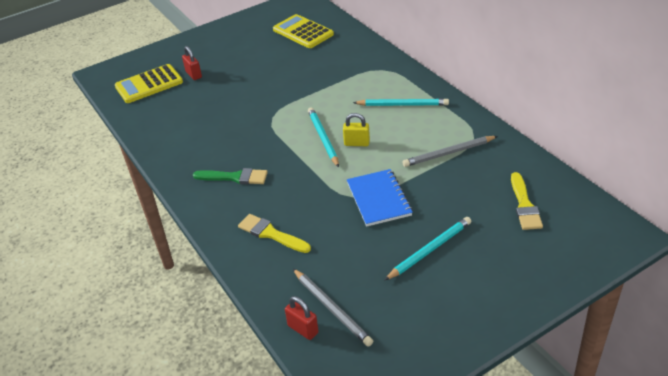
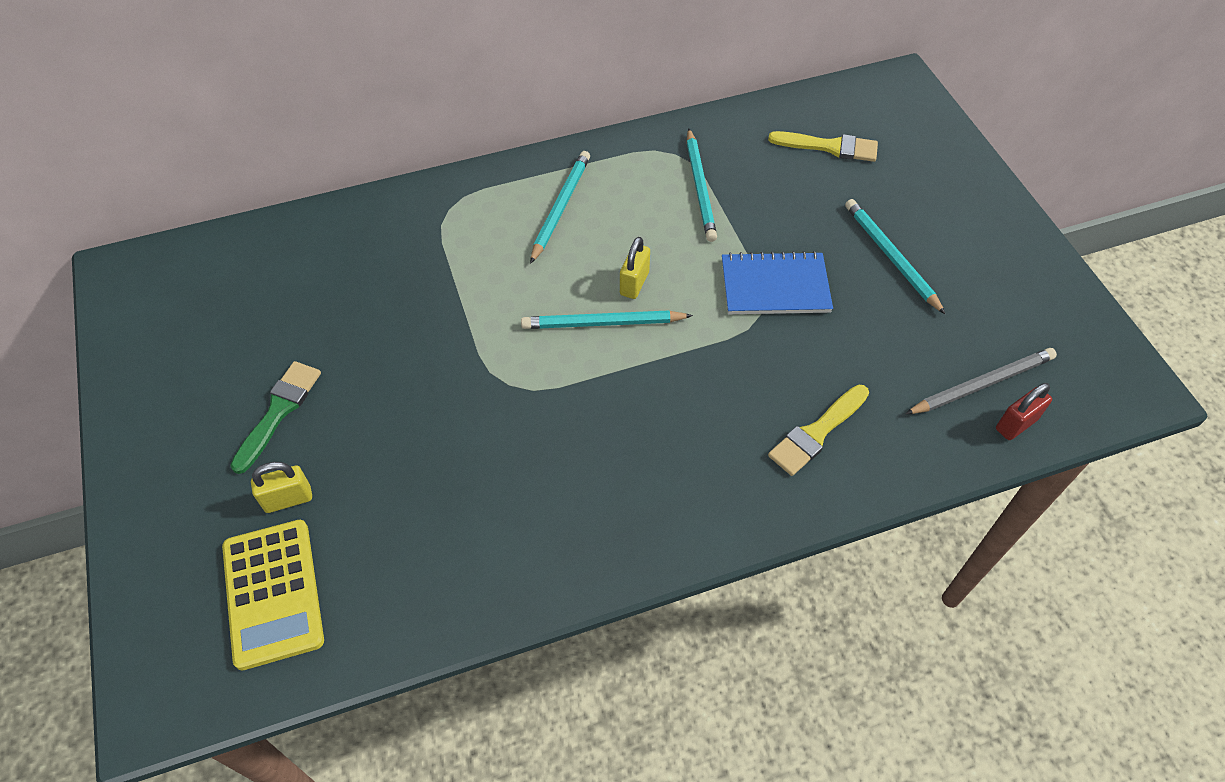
camera: 80 degrees left, 15 degrees up
red padlock [182,46,202,80] -> yellow padlock [251,462,312,513]
green brush [193,168,268,184] -> green brush moved to [230,361,321,474]
yellow calculator [273,14,334,48] -> none
grey pencil [402,136,498,167] -> turquoise pencil [687,128,717,242]

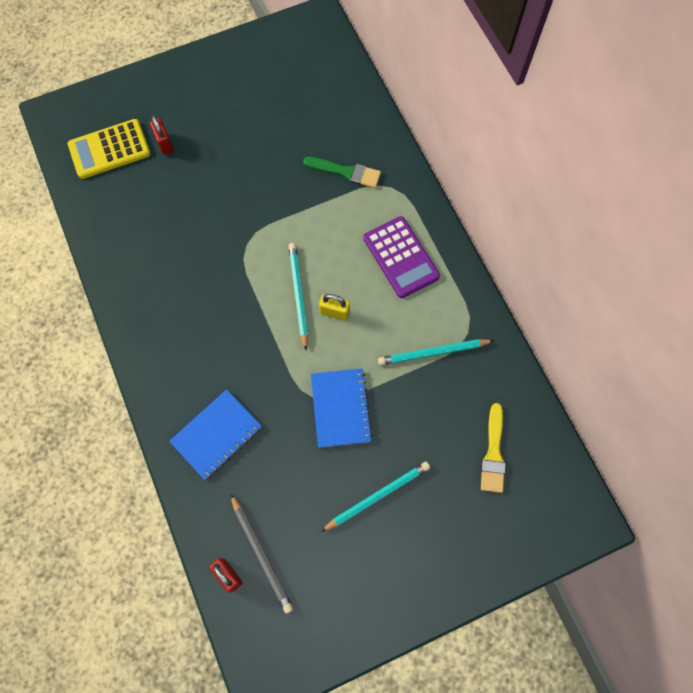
camera: 85 degrees right, 15 degrees up
green brush [230,361,321,474] -> green brush moved to [303,157,381,188]
yellow padlock [251,462,312,513] -> red padlock [150,115,174,155]
turquoise pencil [530,151,590,264] -> purple calculator [363,216,440,298]
yellow brush [768,385,869,476] -> blue notebook [169,389,261,480]

